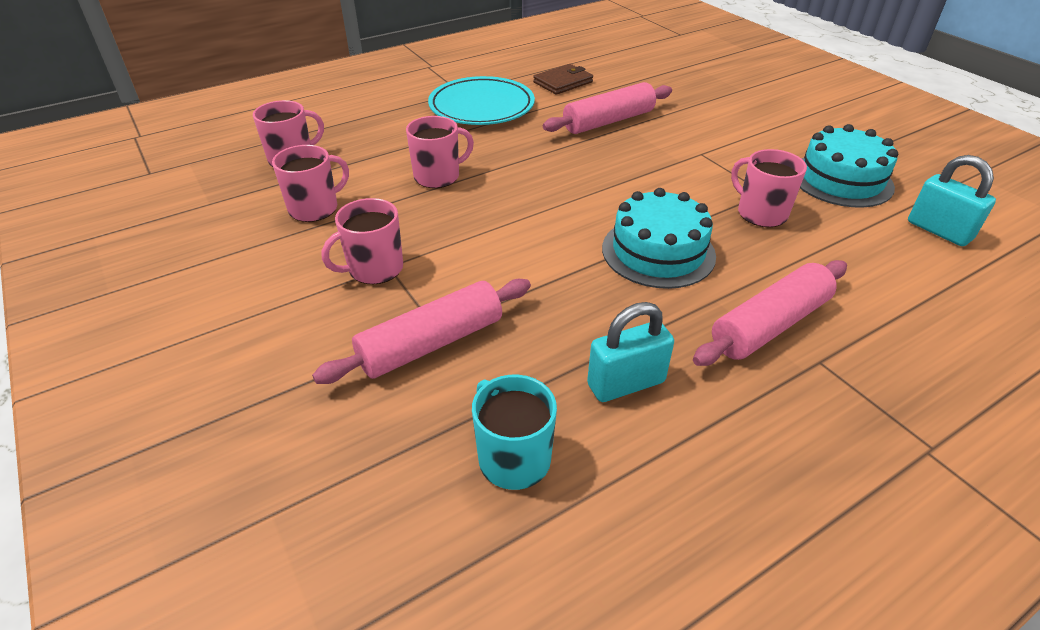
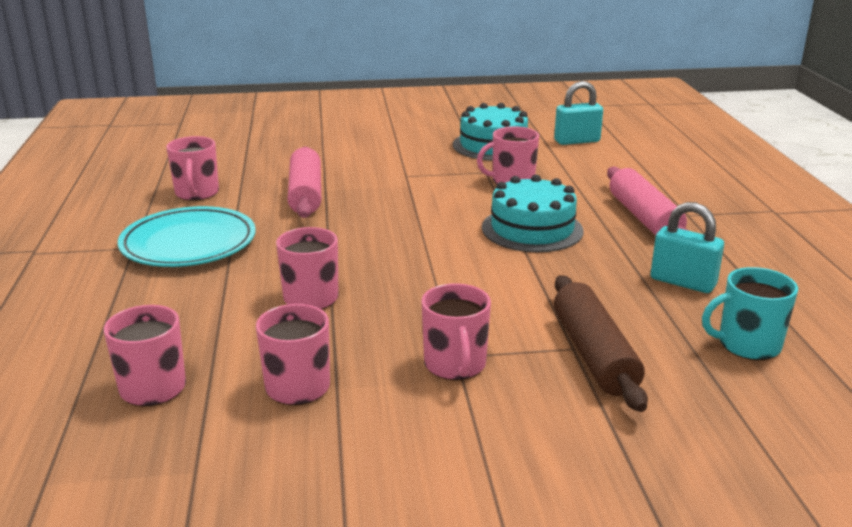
camera: 65 degrees left, 15 degrees down
pink rolling pin [312,279,531,384] -> brown rolling pin [554,275,648,412]
brown wallet [533,64,593,95] -> pink mug [166,136,219,201]
turquoise padlock [587,302,674,402] -> turquoise padlock turned 60 degrees counterclockwise [651,202,724,293]

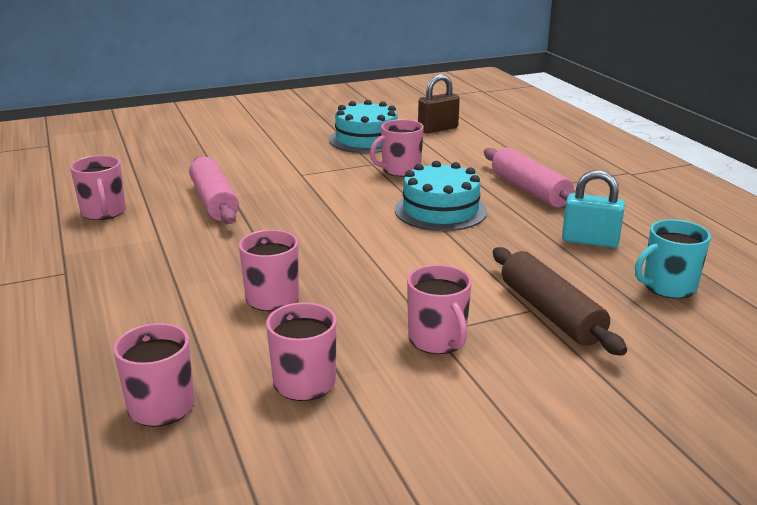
camera: 15 degrees left, 0 degrees up
turquoise plate [118,206,256,267] -> none
turquoise padlock [554,81,603,145] -> brown padlock [418,74,460,133]

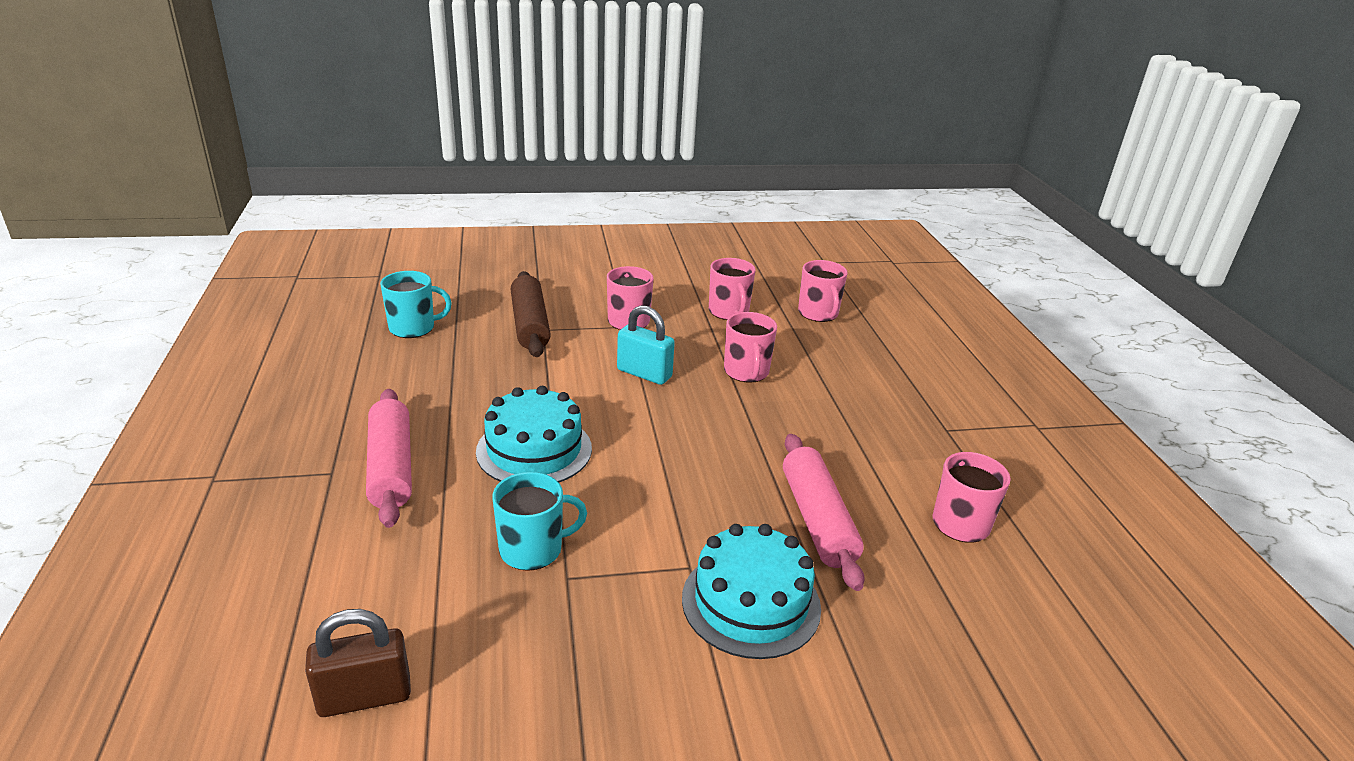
camera: 170 degrees left, 5 degrees up
turquoise cake [329,100,397,153] -> turquoise cake moved to [682,524,821,659]
pink mug [370,119,424,177] -> turquoise mug [493,472,587,571]
turquoise padlock [562,170,625,248] -> turquoise padlock moved to [617,305,675,385]

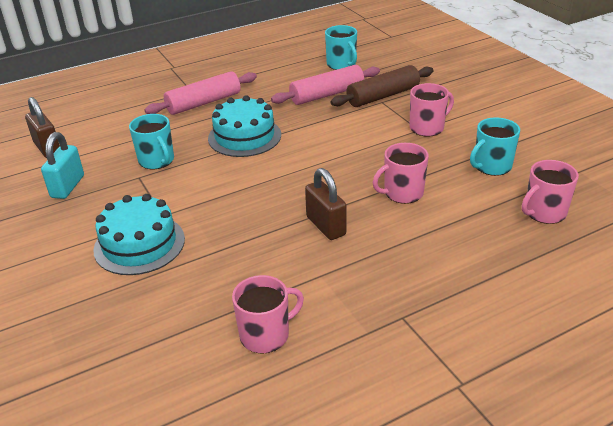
camera: 75 degrees right, 5 degrees up
turquoise padlock [617,305,675,385] -> turquoise padlock moved to [41,132,84,199]
pink mug [709,258,756,320] -> turquoise mug [470,117,520,176]
pink rolling pin [783,434,865,591] -> pink rolling pin moved to [271,65,380,105]
none -> brown padlock [305,168,347,240]

